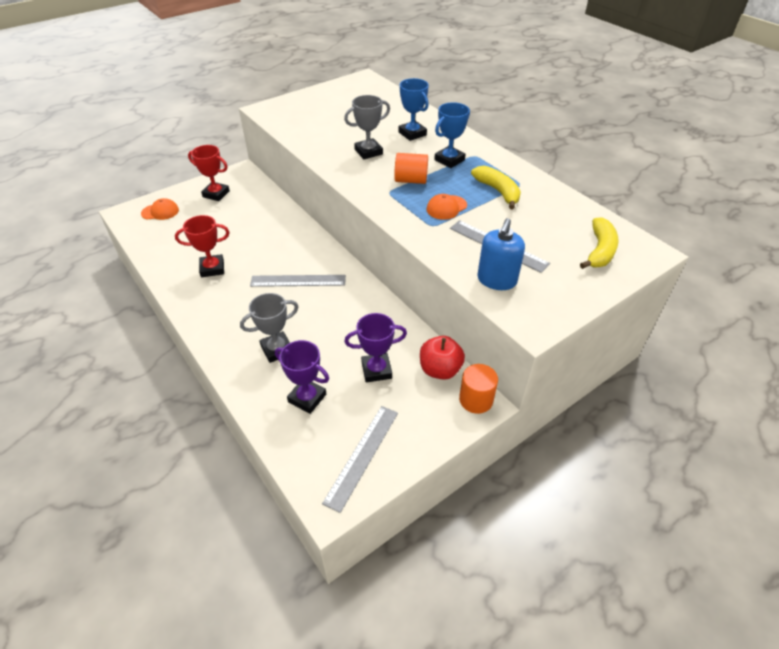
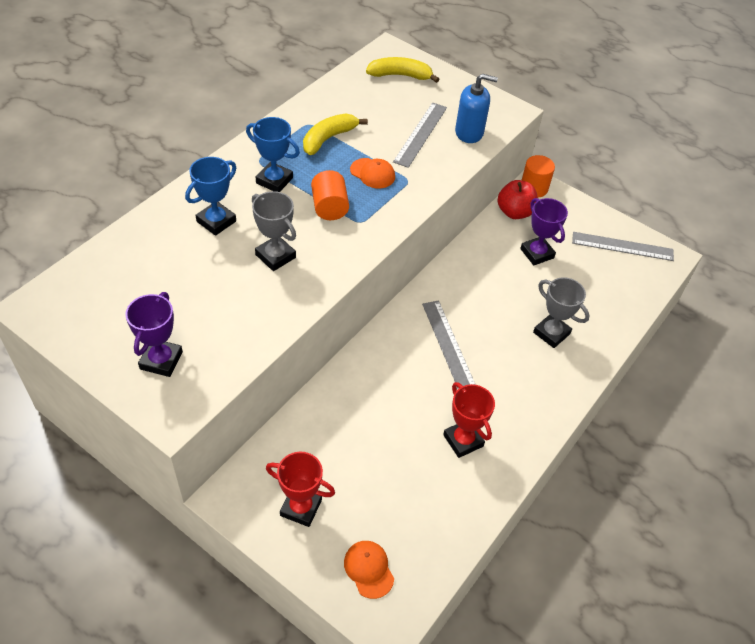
camera: 110 degrees left, 5 degrees up
red trophy [188,145,230,201] -> red trophy turned 75 degrees counterclockwise [266,452,335,527]
purple trophy [275,340,329,414] -> purple trophy moved to [125,292,183,377]

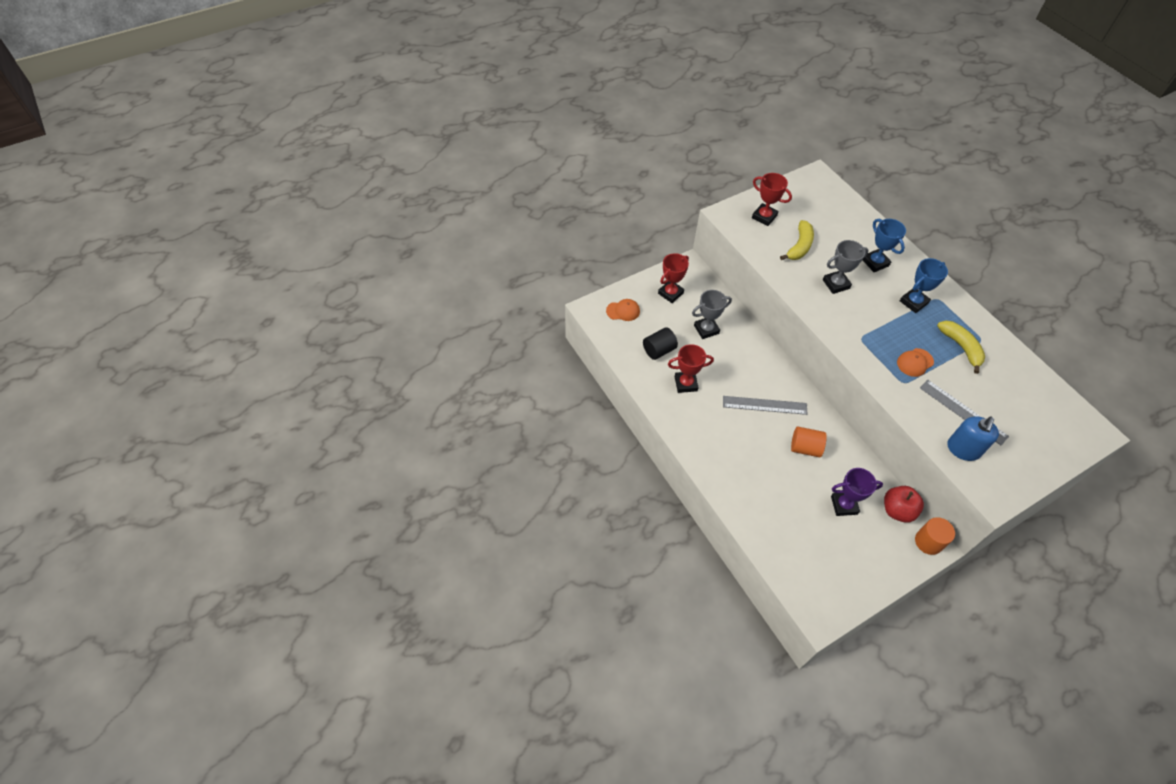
camera: 115 degrees right, 5 degrees up
purple trophy [125,292,183,377] -> red trophy [752,173,792,226]
orange cylinder [311,170,349,220] -> orange cylinder moved to [791,427,827,457]
yellow banana [366,57,439,83] -> yellow banana moved to [780,220,814,260]
grey trophy [533,277,590,348] -> grey trophy moved to [692,290,732,339]
grey ruler [572,232,674,261] -> none
none -> black cylinder [643,327,678,360]

